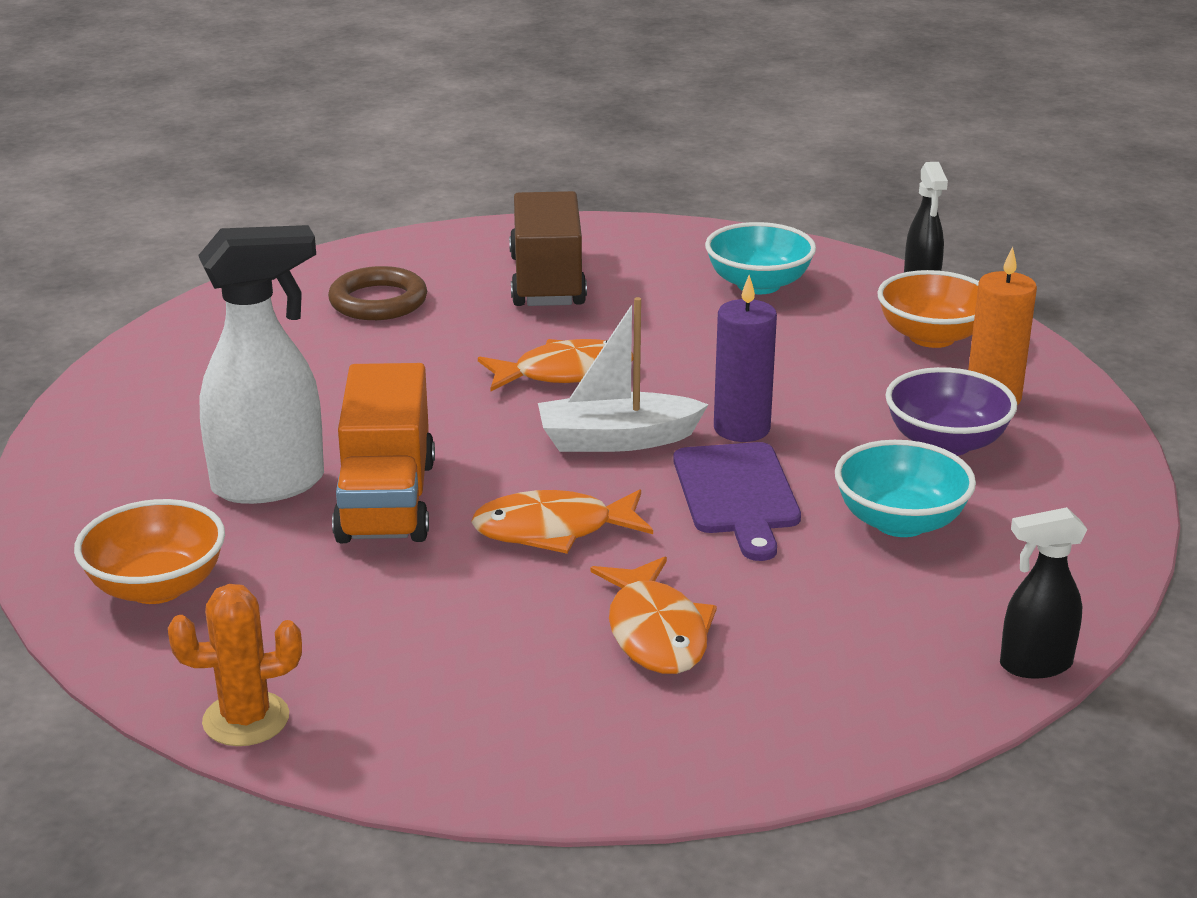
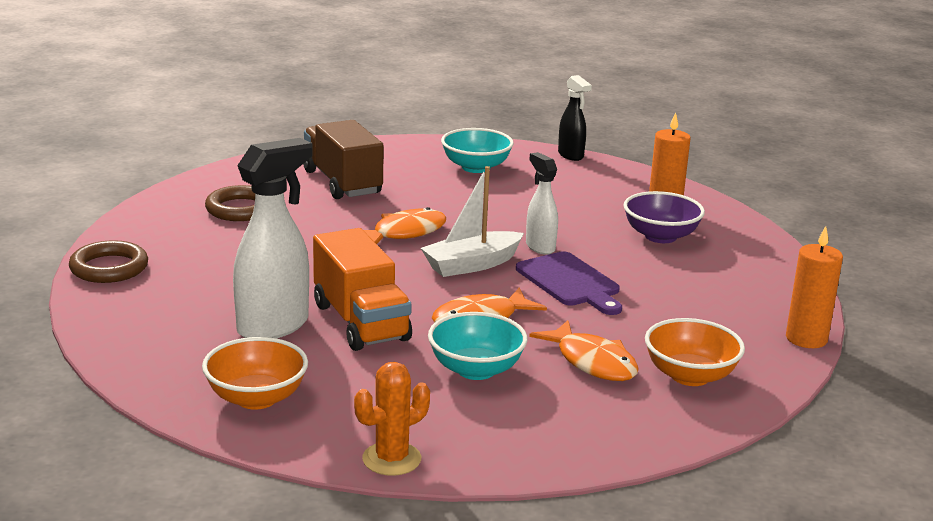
camera: 25 degrees left, 5 degrees down
purple candle [714,275,777,442] -> white spray bottle [526,152,558,255]
turquoise bowl [835,440,976,537] -> turquoise bowl moved to [428,312,528,380]
orange bowl [877,270,979,348] -> orange bowl moved to [645,318,745,386]
black spray bottle [1000,507,1088,679] -> orange candle [786,226,843,348]
none -> brown ring [69,240,148,283]

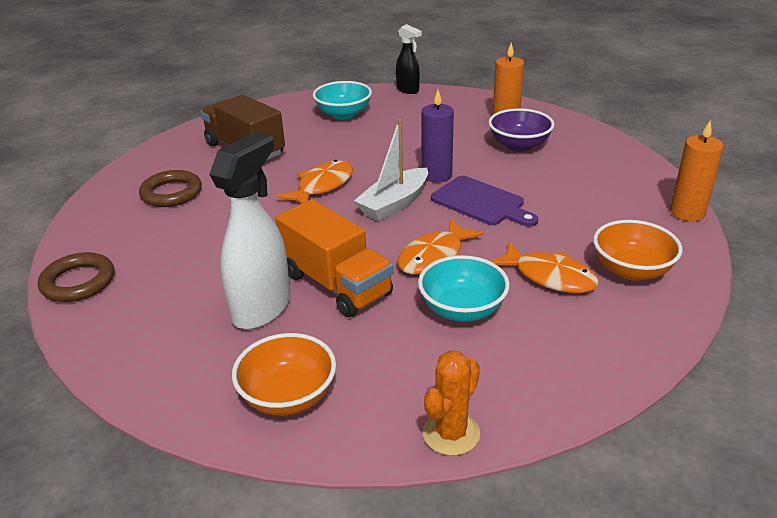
camera: 15 degrees left, 10 degrees up
white spray bottle [526,152,558,255] -> purple candle [422,90,454,182]

